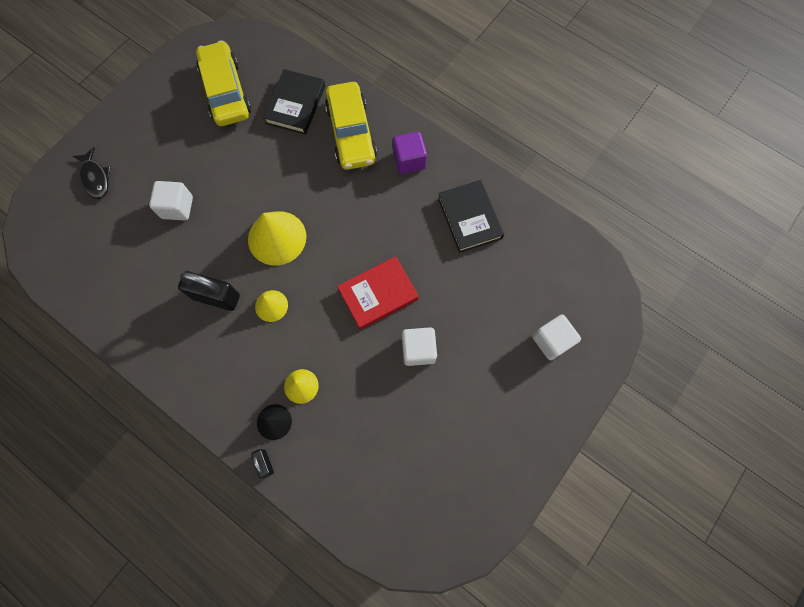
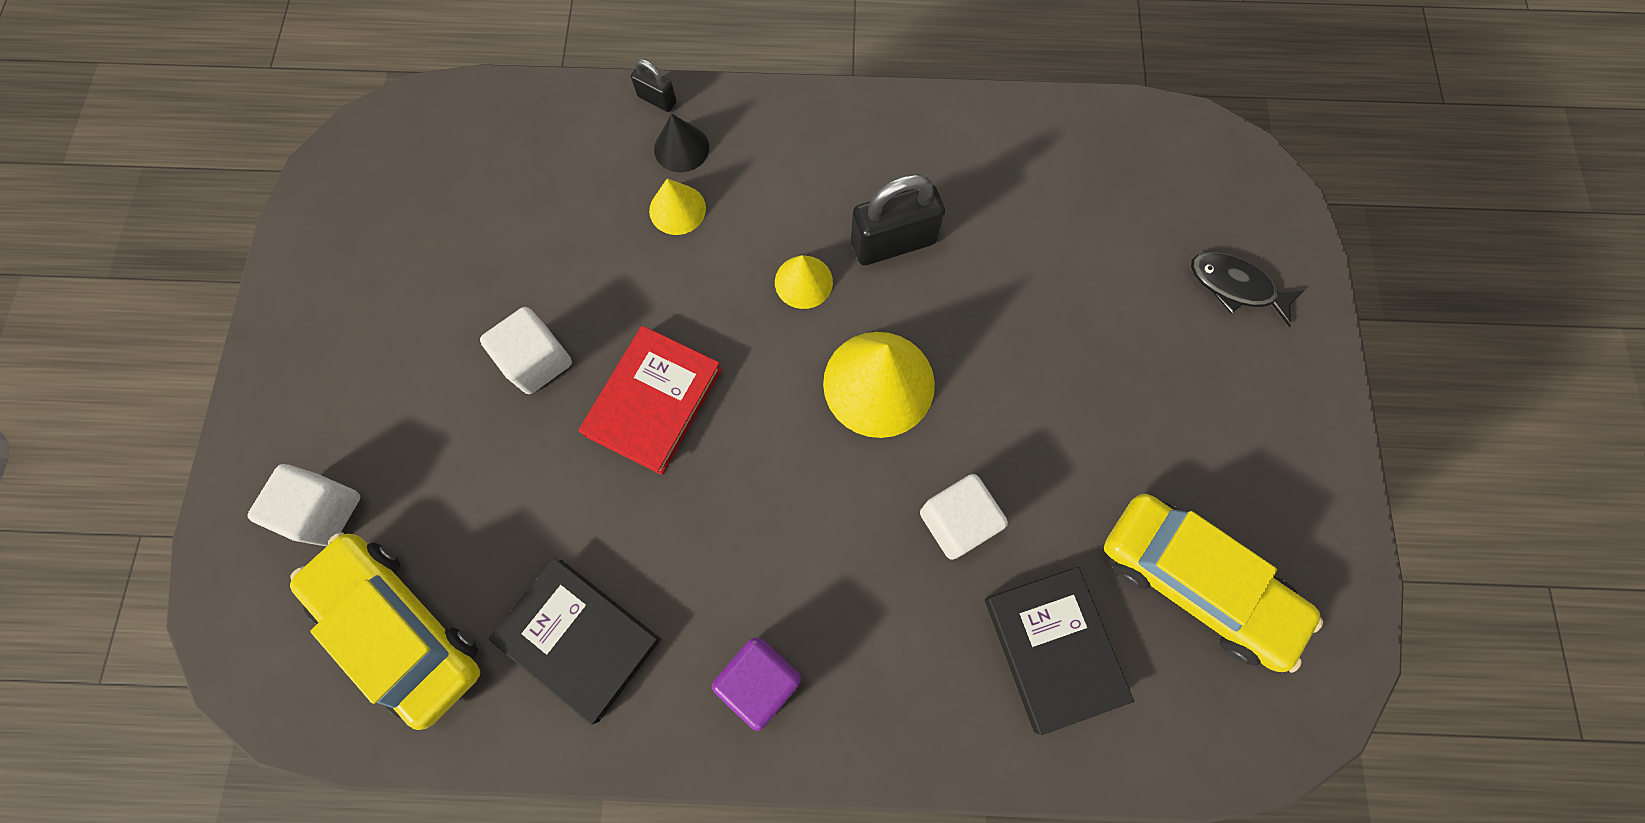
camera: 145 degrees right, 0 degrees up
white cube [149,181,193,221] -> white cube moved to [920,474,1008,560]
yellow car [325,82,377,170] -> yellow car moved to [290,532,480,730]

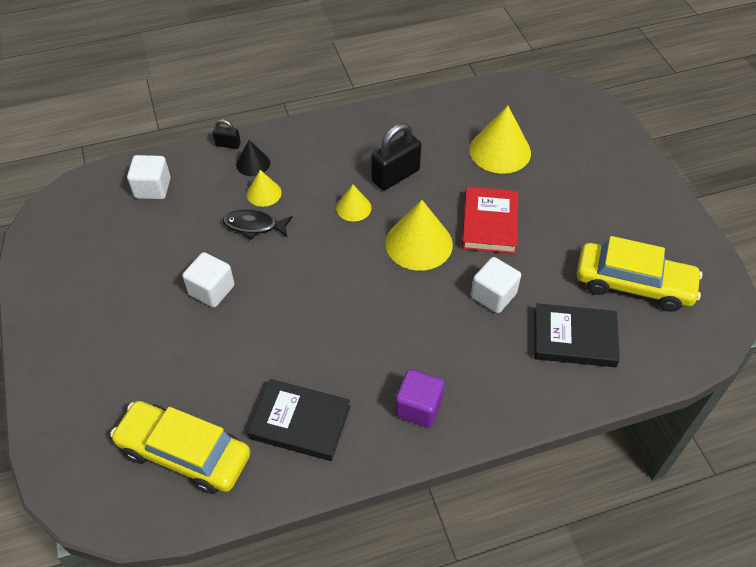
camera: 20 degrees left, 20 degrees down
white cube [248,464,360,546] -> white cube moved to [127,155,171,199]
red book [579,326,722,475] -> red book moved to [462,187,518,254]
black book [985,567,1134,735] -> black book turned 45 degrees counterclockwise [534,303,620,367]
black fish [1191,252,1304,327] -> black fish moved to [223,209,293,240]
none -> yellow cone [469,106,531,174]

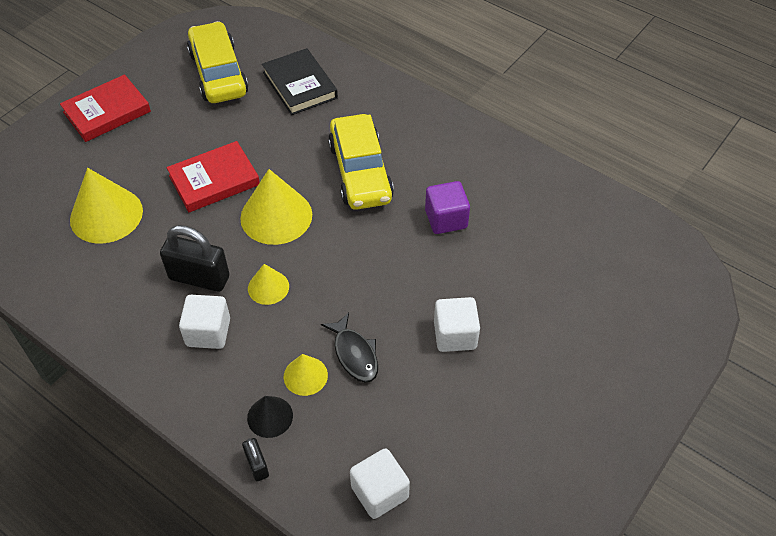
camera: 125 degrees left, 0 degrees up
yellow car [110,401,251,494] -> yellow car moved to [328,114,394,210]
black book [248,379,350,461] -> none
purple cube [395,369,445,428] -> purple cube moved to [425,181,470,234]
white cube [471,257,521,313] -> white cube moved to [179,295,230,349]
none -> red book [60,74,151,142]

